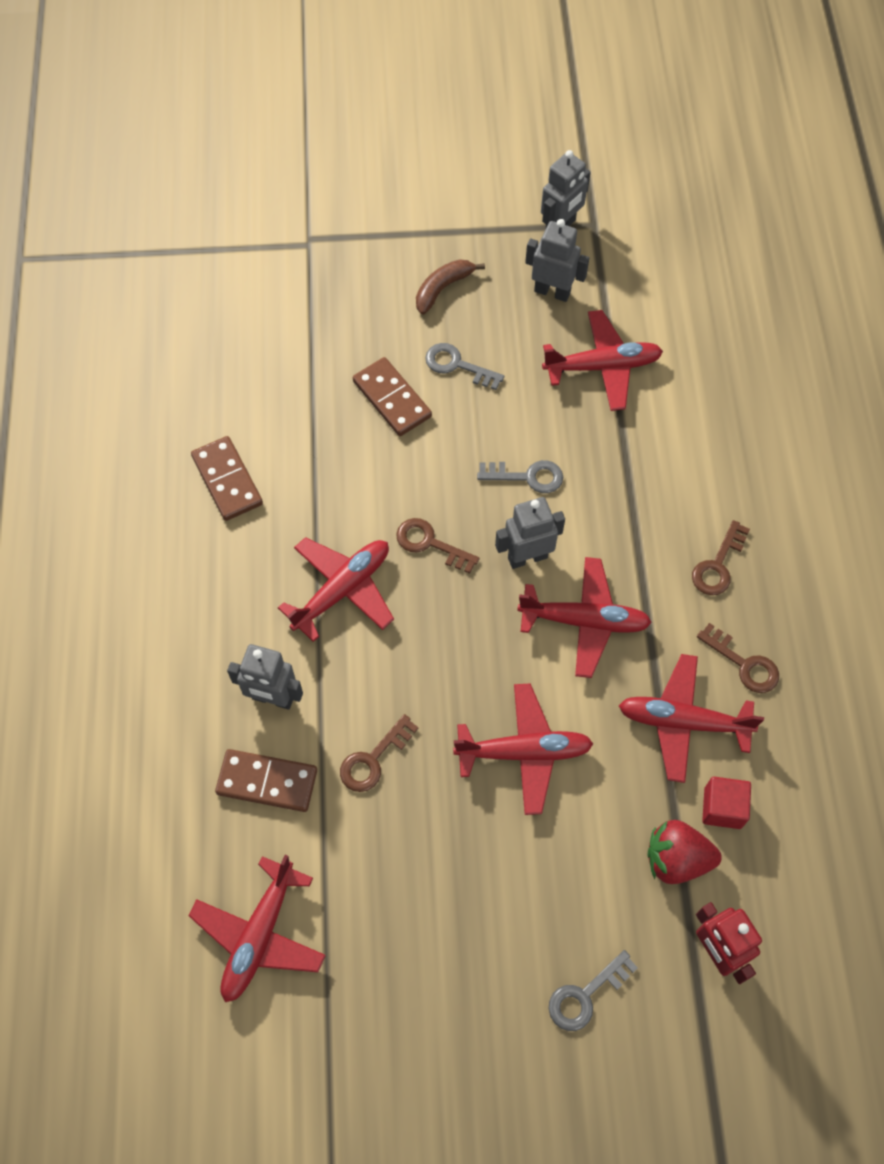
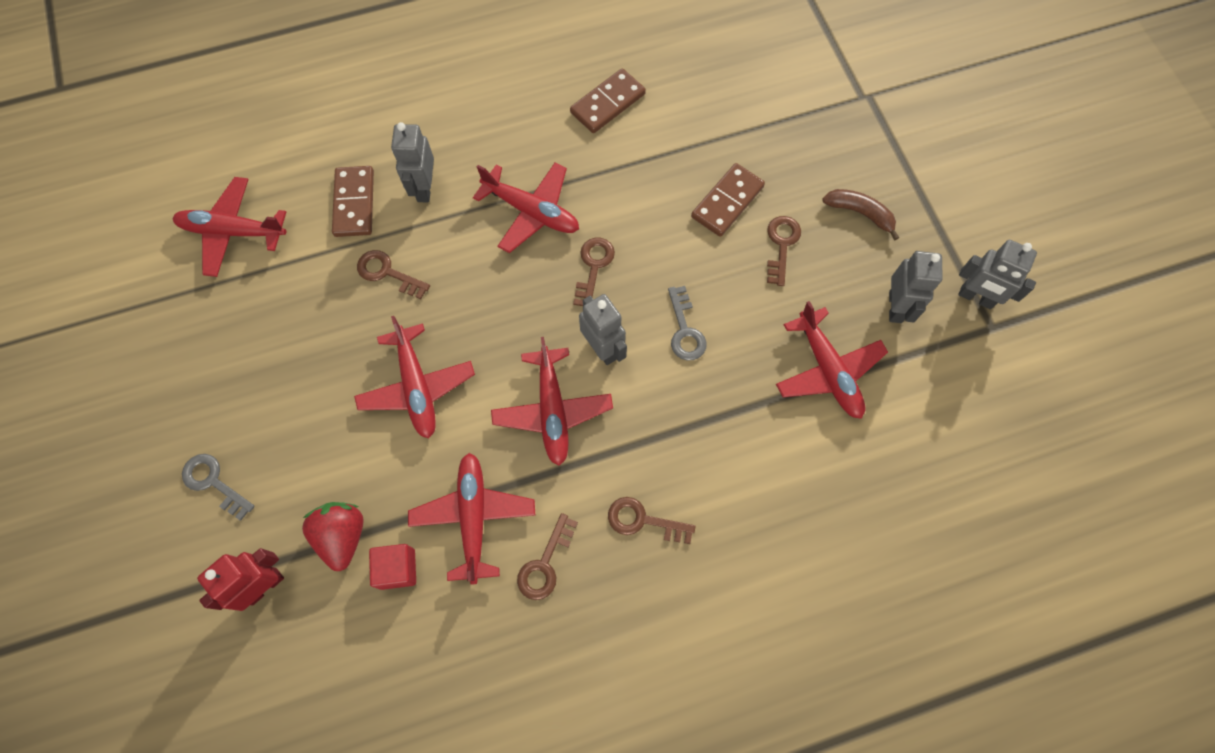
camera: 75 degrees right, 5 degrees up
grey key [425,343,504,390] -> brown key [767,216,801,286]

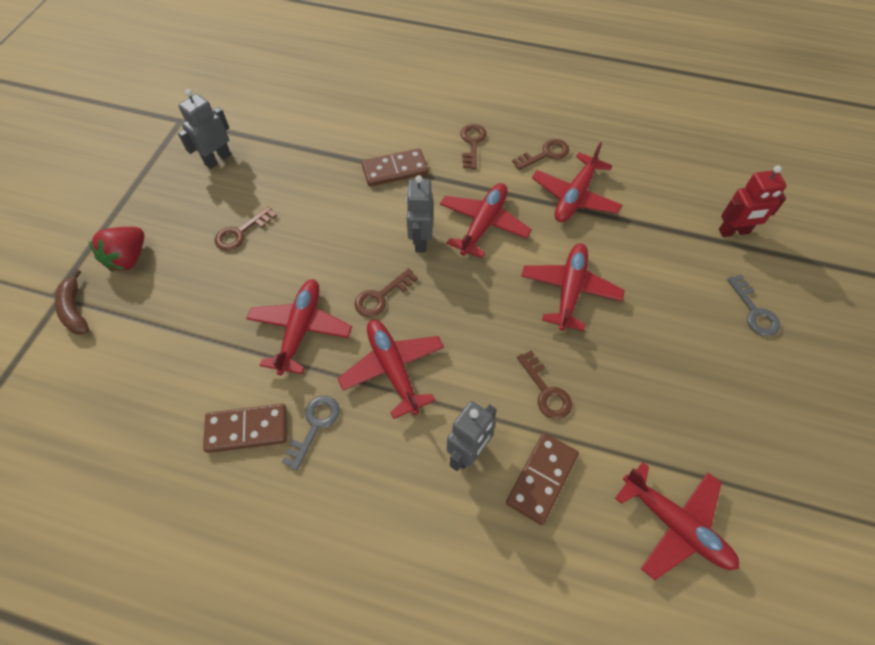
camera: 145 degrees left, 10 degrees down
red strawberry [302,502,364,571] -> red strawberry moved to [89,227,144,272]
red cube [369,544,416,590] -> none
brown key [608,497,696,544] -> brown key turned 135 degrees counterclockwise [461,124,487,169]
grey key [668,286,707,361] -> grey key moved to [282,396,340,471]
brown domino [691,163,765,237] -> brown domino moved to [362,148,428,187]
red plane [776,301,888,419] -> red plane moved to [246,279,352,375]
brown banana [822,189,899,240] -> brown banana moved to [55,269,89,335]
grey robot [958,240,1037,309] -> none

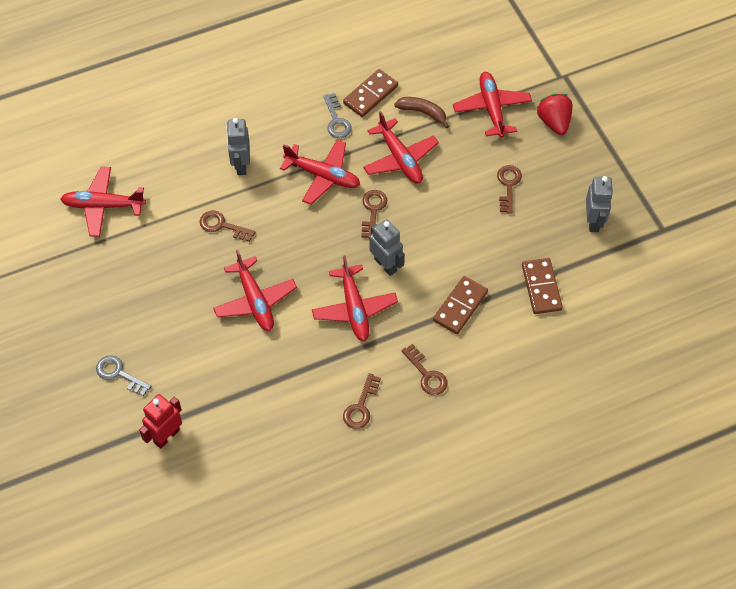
camera: 140 degrees right, 0 degrees up
brown banana [55,269,89,335] -> brown banana moved to [394,97,449,128]
brown domino [506,433,579,525] -> brown domino moved to [522,258,563,314]
red plane [532,142,622,222] -> red plane moved to [453,72,532,138]

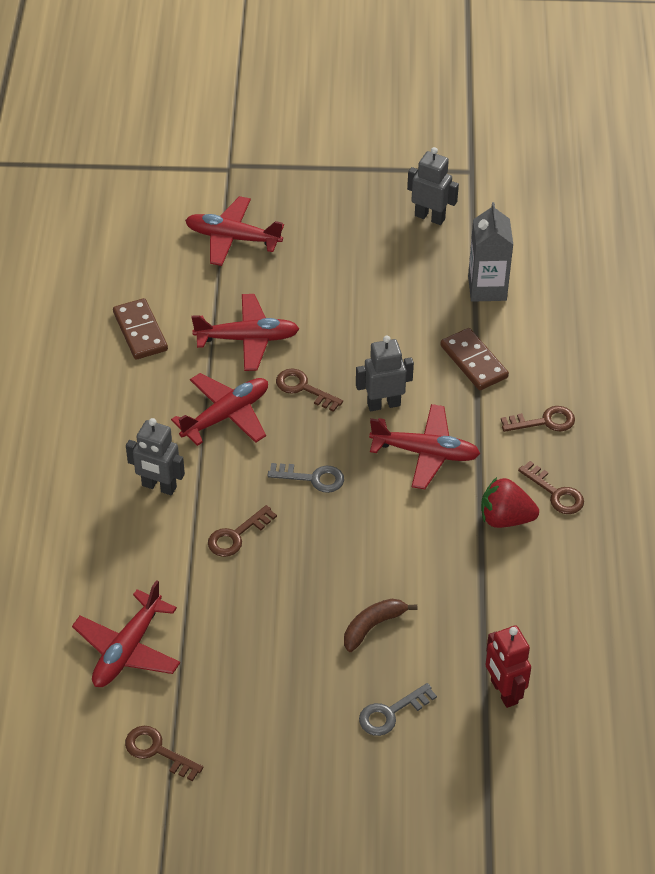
camera: 65 degrees left, 10 degrees down
red plane [213,250,297,331] -> none
grey key [323,93,352,138] -> grey key moved to [267,463,344,493]
brown banana [394,97,449,128] -> brown banana moved to [344,599,417,652]
brown key [497,165,522,214] -> brown key moved to [125,726,203,782]
brown domino [522,258,563,314] -> grey carton [468,202,513,302]
red strawberry [537,94,573,135] -> red strawberry moved to [481,477,539,528]

